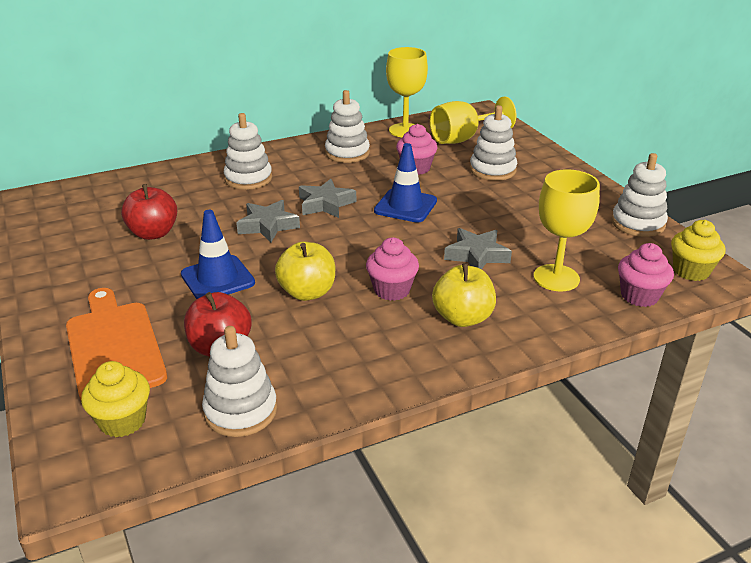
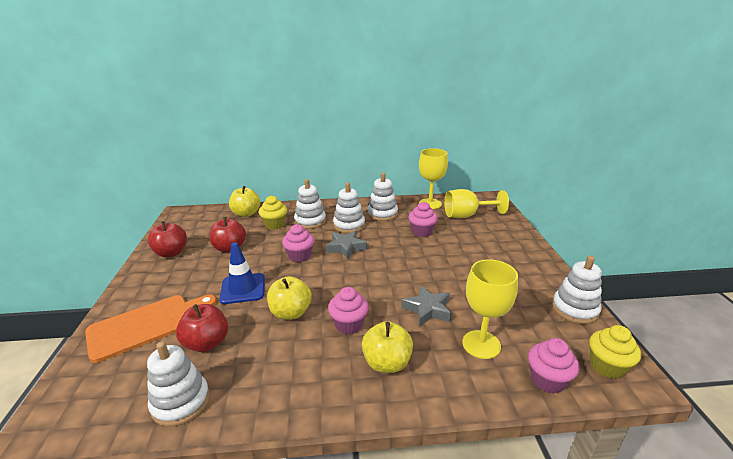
camera: 20 degrees right, 5 degrees down
orange cutting board [66,288,167,400] -> orange cutting board turned 60 degrees clockwise [85,295,217,363]
yellow cupcake [81,361,150,437] -> yellow cupcake moved to [259,195,287,230]
grey star [236,200,300,242] -> pink cupcake [282,224,314,262]
blue traffic cone [374,143,437,223] -> none
white stacking toy [470,105,517,181] -> white stacking toy moved to [333,183,365,233]
none -> red apple [148,221,187,258]
none -> yellow apple [229,186,260,217]

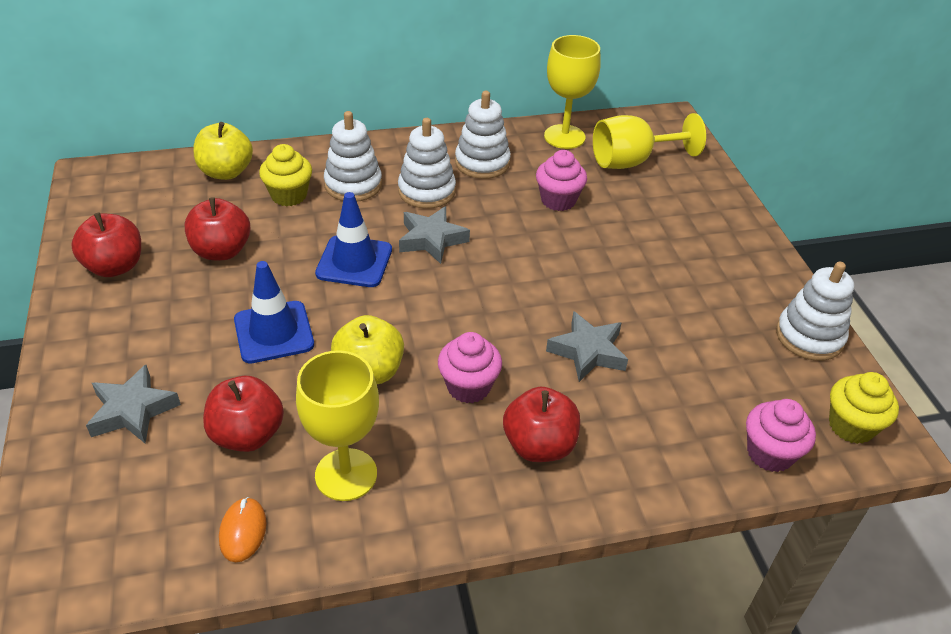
camera: 10 degrees left, 15 degrees up
orange cutting board [85,295,217,363] -> grey star [86,365,181,443]
white stacking toy [147,341,210,427] -> orange mouse [219,497,266,562]
pink cupcake [282,224,314,262] -> blue traffic cone [315,192,392,287]
yellow apple [362,321,413,373] -> red apple [503,387,580,462]
yellow goblet [462,259,518,359] -> yellow goblet moved to [296,350,379,501]

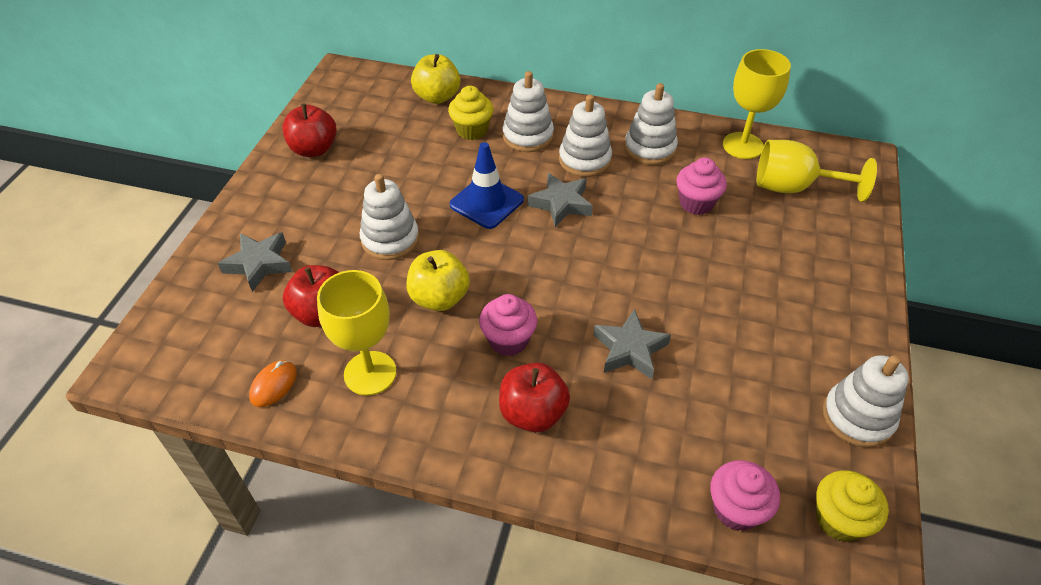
camera: 30 degrees right, 5 degrees up
red apple [185,197,251,260] -> none
blue traffic cone [234,261,314,364] -> white stacking toy [360,174,419,260]

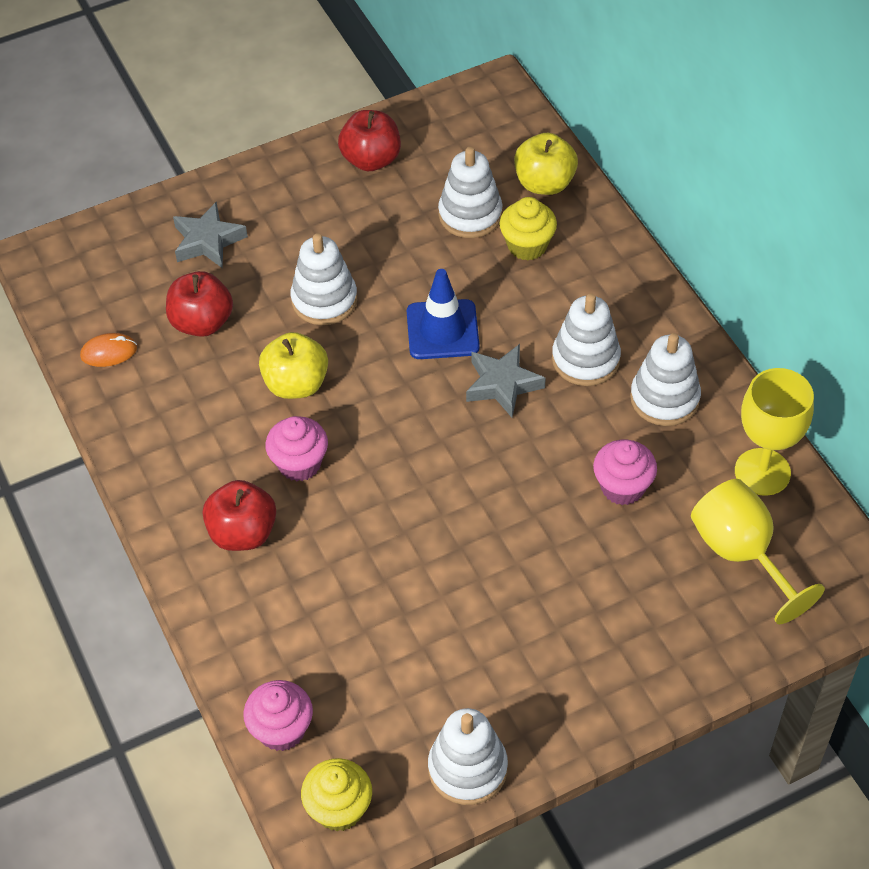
camera: 50 degrees right, 5 degrees up
yellow goblet [317,270,396,396] -> none
white stacking toy [503,71,554,152] -> white stacking toy moved to [438,147,502,238]
grey star [593,309,671,379] -> none

